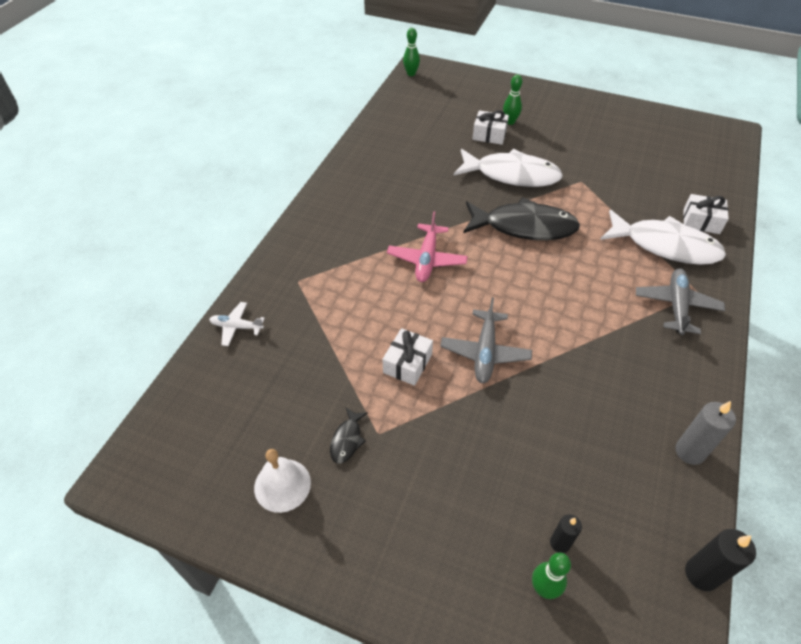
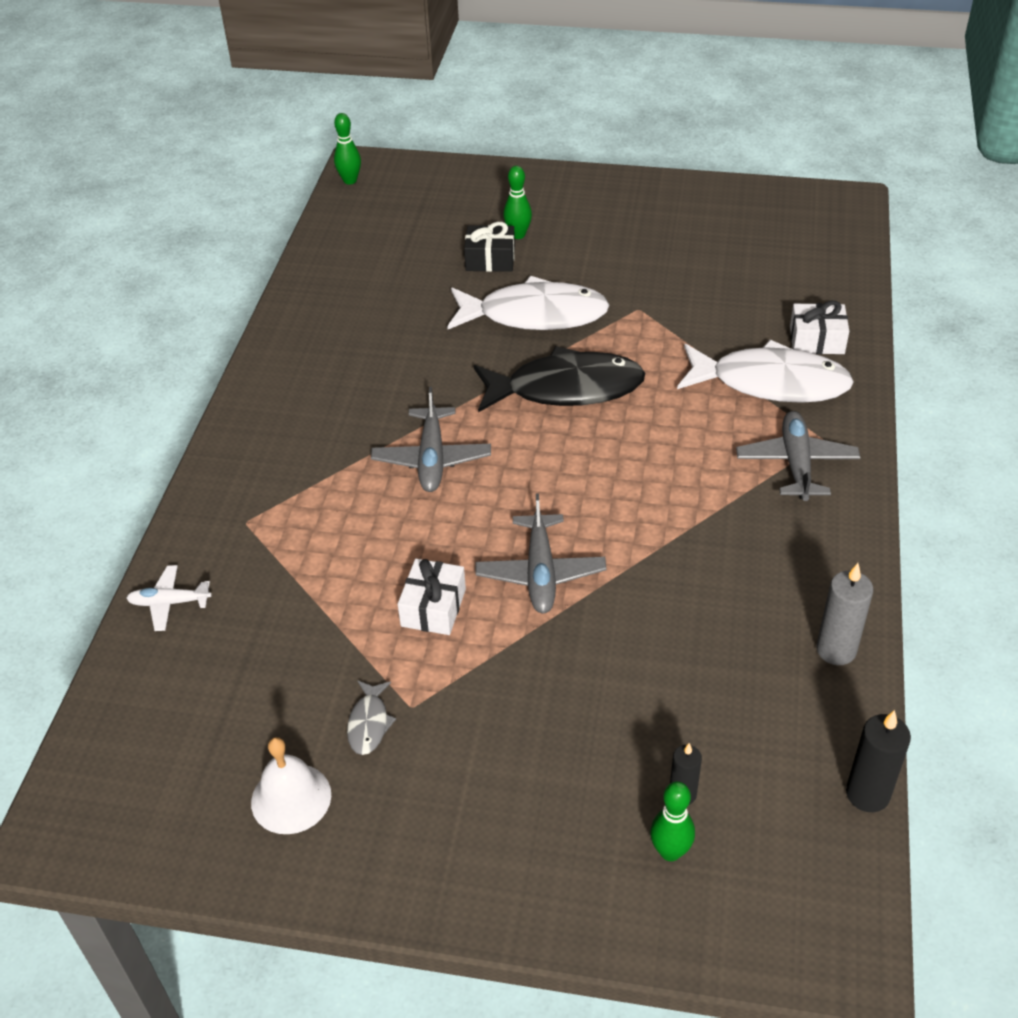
camera: 10 degrees left, 5 degrees down
black fish [330,408,368,464] -> grey fish [347,681,396,755]
pink plane [387,211,468,282] -> grey plane [371,387,491,492]
white gift [472,110,509,145] -> black gift [464,222,515,272]

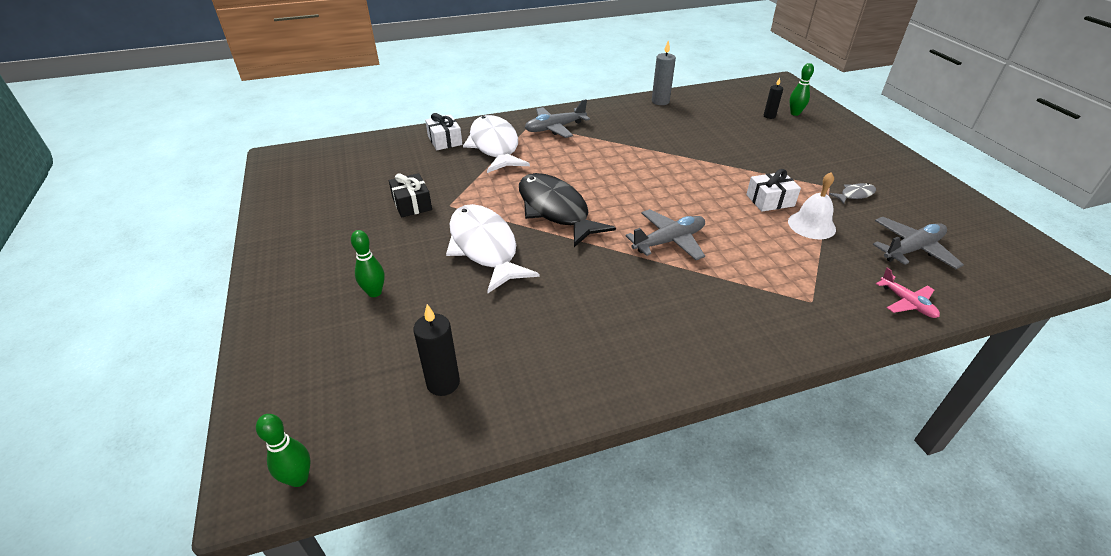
camera: 120 degrees left, 5 degrees down
white plane [126,565,212,631] -> pink plane [876,268,940,318]
white bell [251,737,331,834] -> white bell moved to [788,172,836,239]
black gift [464,222,515,272] -> black gift moved to [389,173,432,218]
grey plane [475,493,607,614] -> grey plane moved to [873,217,964,269]
black candle [846,710,911,812] -> black candle moved to [413,304,460,396]

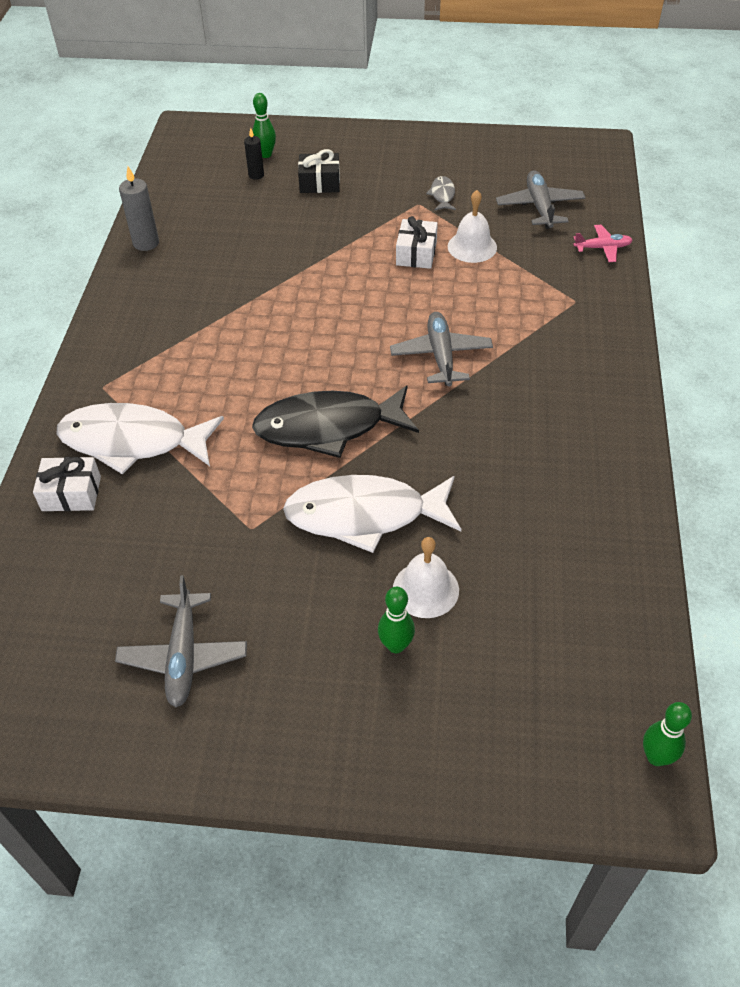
camera: 65 degrees left, 10 degrees up
black gift [389,173,432,218] -> black gift moved to [298,149,340,193]
black candle [413,304,460,396] -> none
grey plane [525,99,590,138] -> grey plane moved to [115,575,247,707]
none -> white bell [393,537,459,618]

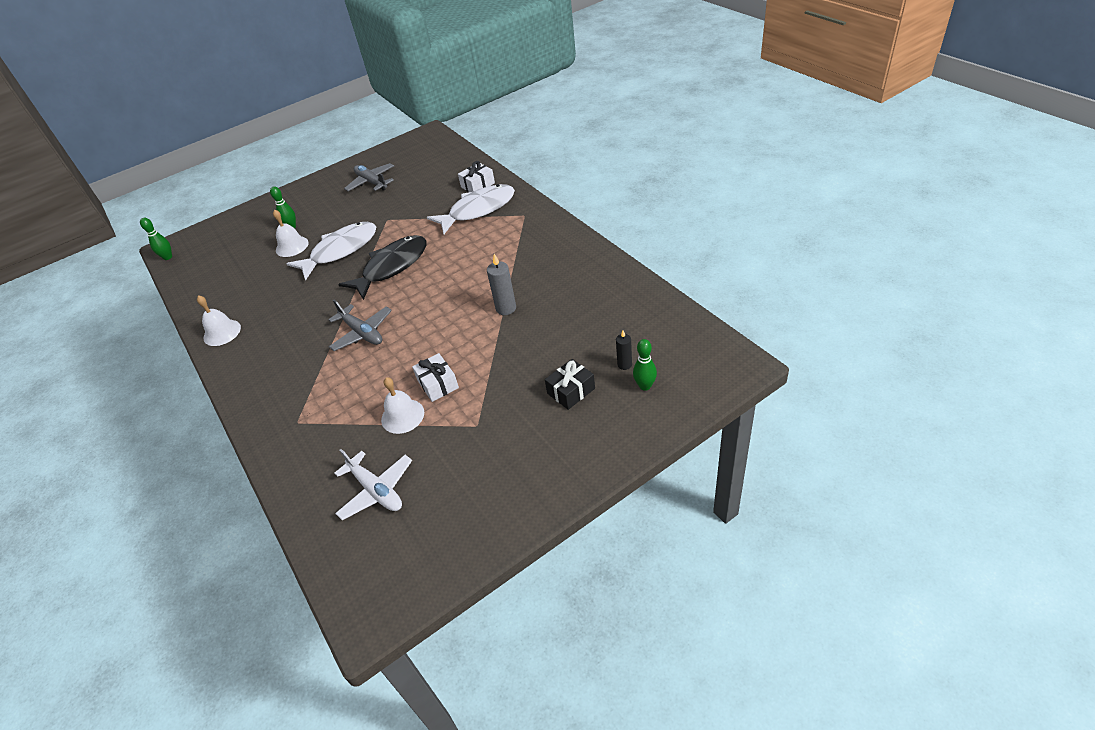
camera: 145 degrees right, 5 degrees down
grey candle [119,166,159,251] -> grey candle moved to [487,254,516,315]
grey fish [426,176,456,211] -> none
grey plane [496,170,585,229] -> white plane [334,449,412,520]
pink plane [573,225,633,262] -> none
none -> white bell [197,295,241,346]

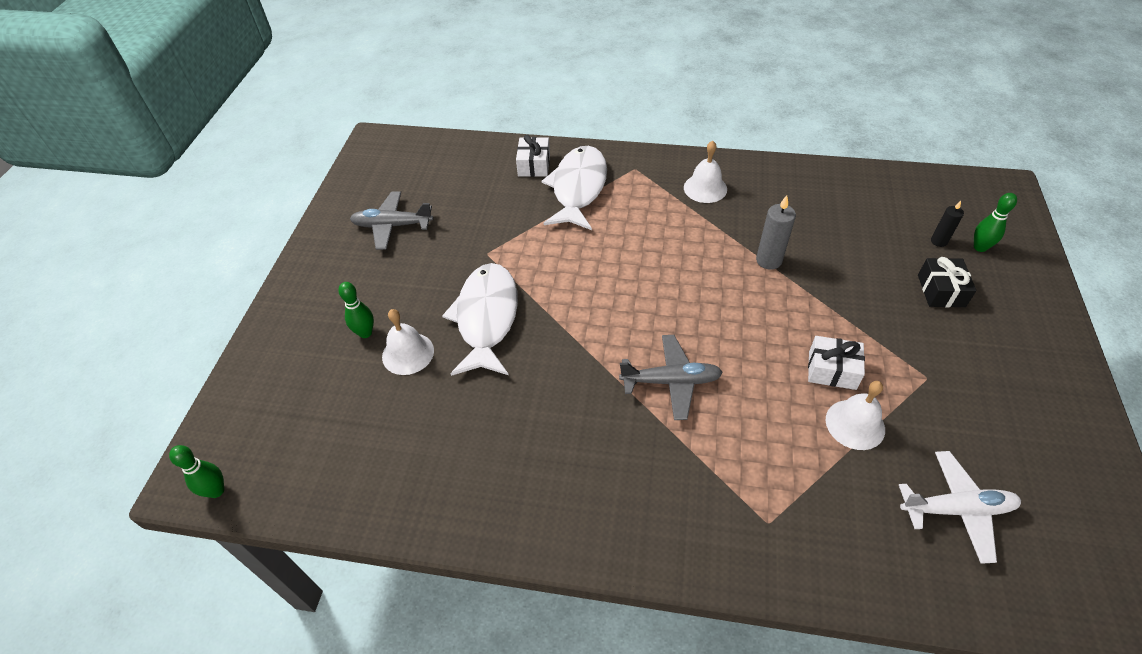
camera: 50 degrees left, 5 degrees up
white bell [197,295,241,346] -> white bell moved to [684,140,727,203]
black fish [338,235,426,300] -> none

